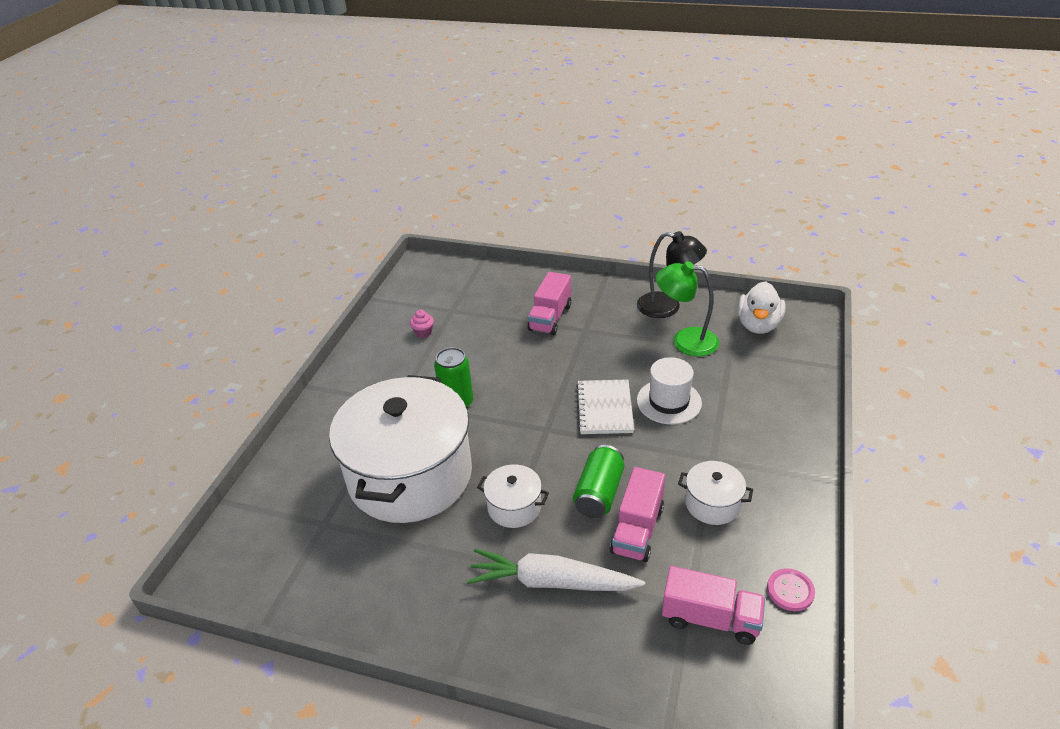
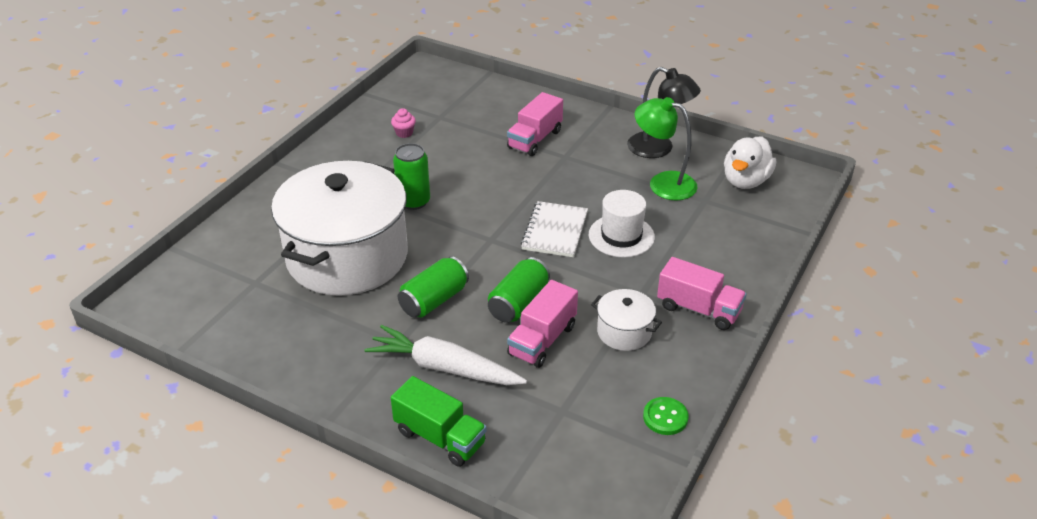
camera: 10 degrees right, 0 degrees up
white pot [477,464,549,528] -> green can [398,256,469,318]
pink truck [662,566,765,645] -> pink truck moved to [657,257,747,330]
pink button [767,568,815,611] -> green button [643,397,689,435]
none -> green truck [391,376,487,467]

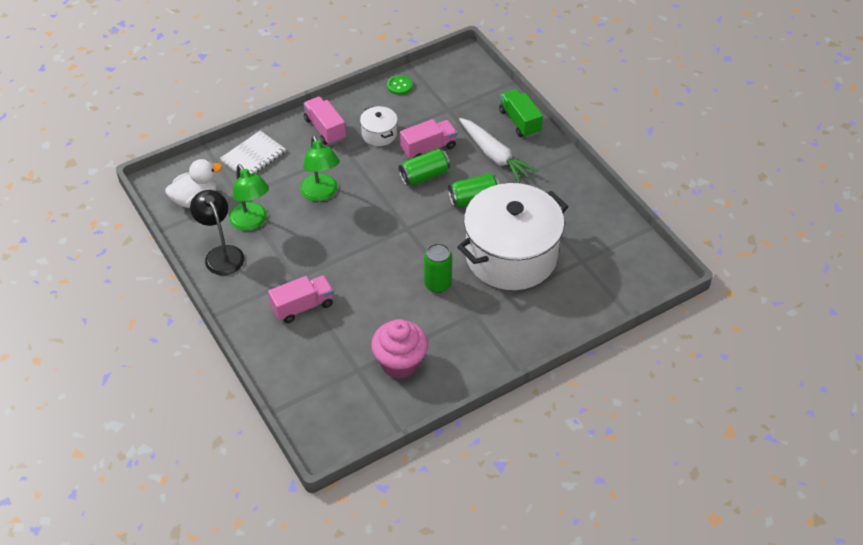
camera: 150 degrees left, 10 degrees up
pink cupcake [391,108,416,138] -> pink cupcake [371,319,428,379], size x2.41
white notebook [521,201,588,257] -> white notebook moved to [220,131,286,174]
white hat [589,190,655,258] -> green lamp [300,135,339,202]

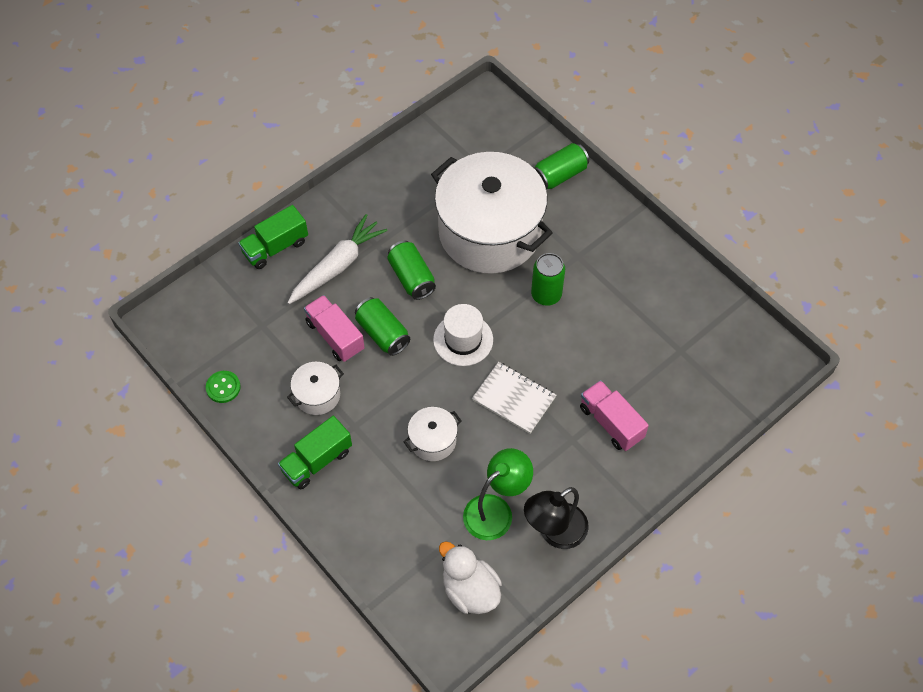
camera: 100 degrees left, 10 degrees up
white notebook [220,131,286,174] -> white notebook moved to [472,362,556,434]
green lamp [300,135,339,202] -> white pot [403,407,462,461]
pink truck [303,96,346,145] -> green truck [278,416,352,489]
pink cupcake [371,319,428,379] -> none
none -> white hat [433,304,493,366]
none -> green can [534,143,589,189]

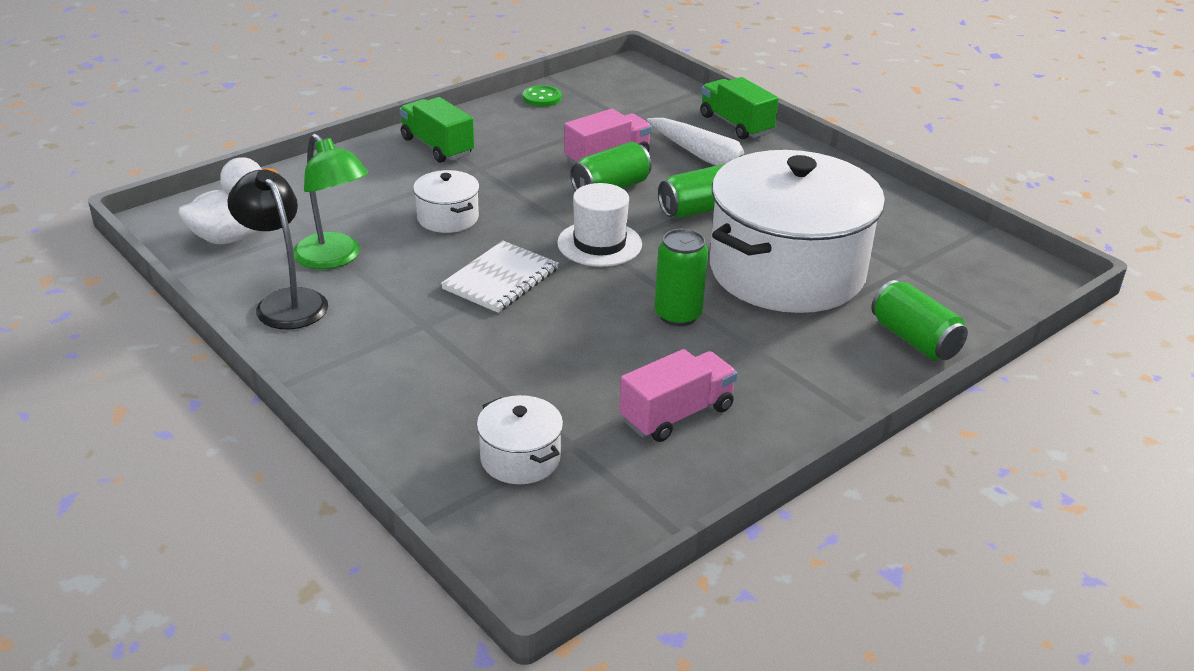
camera: 90 degrees right, 25 degrees down
white pot [287,362,344,415] -> white pot moved to [477,395,563,484]
pink truck [580,380,649,451] -> pink truck moved to [619,349,738,442]

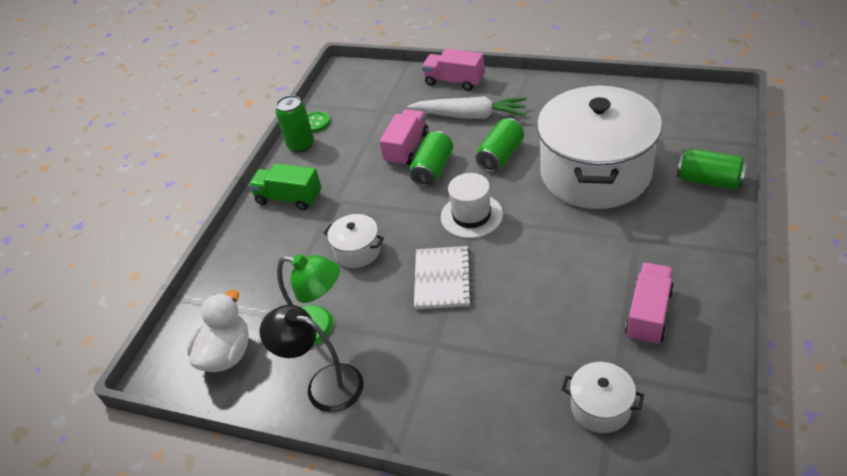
camera: 25 degrees left, 10 degrees up
green can [654,229,708,326] -> green can moved to [276,95,314,153]
green truck [700,77,779,139] -> pink truck [422,49,485,91]

